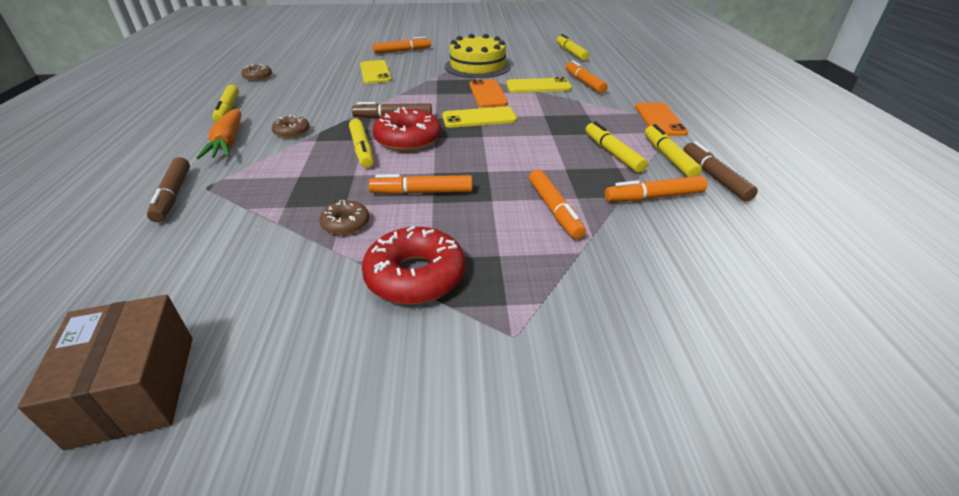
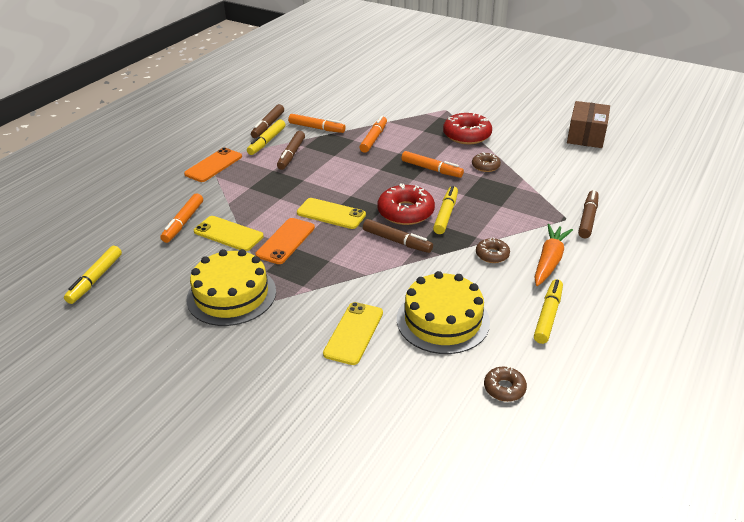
camera: 145 degrees left, 0 degrees up
orange marker [373,37,431,54] -> none
yellow marker [585,121,648,173] -> brown marker [277,131,305,170]
none -> yellow cake [397,271,490,354]

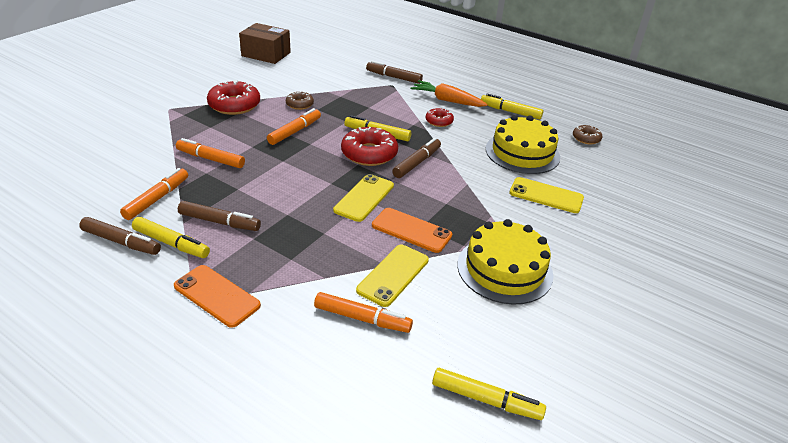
camera: 90 degrees left, 0 degrees up
brown donut [476,238,510,263] -> red donut [426,108,454,127]

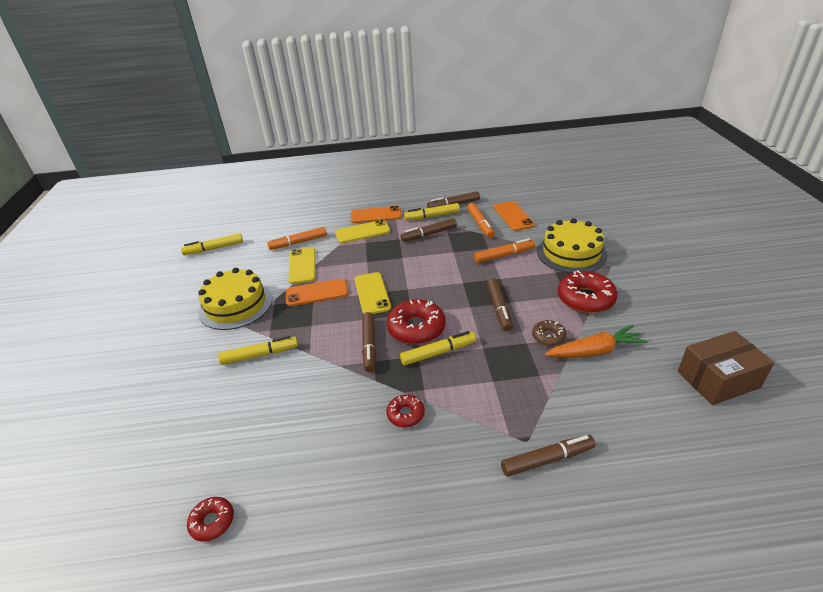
camera: 145 degrees right, 0 degrees up
orange marker [267,108,321,145] -> brown marker [487,278,513,331]
orange carrot [410,80,488,107] -> orange carrot moved to [545,325,648,357]
yellow marker [481,93,543,120] -> yellow marker moved to [218,336,298,365]
yellow cake [486,115,560,174] -> yellow cake moved to [537,218,607,273]
yellow phone [509,177,584,213] -> yellow phone moved to [335,220,390,243]
brown donut [573,125,602,144] -> red donut [187,497,234,542]
none -> orange phone [493,201,535,231]

